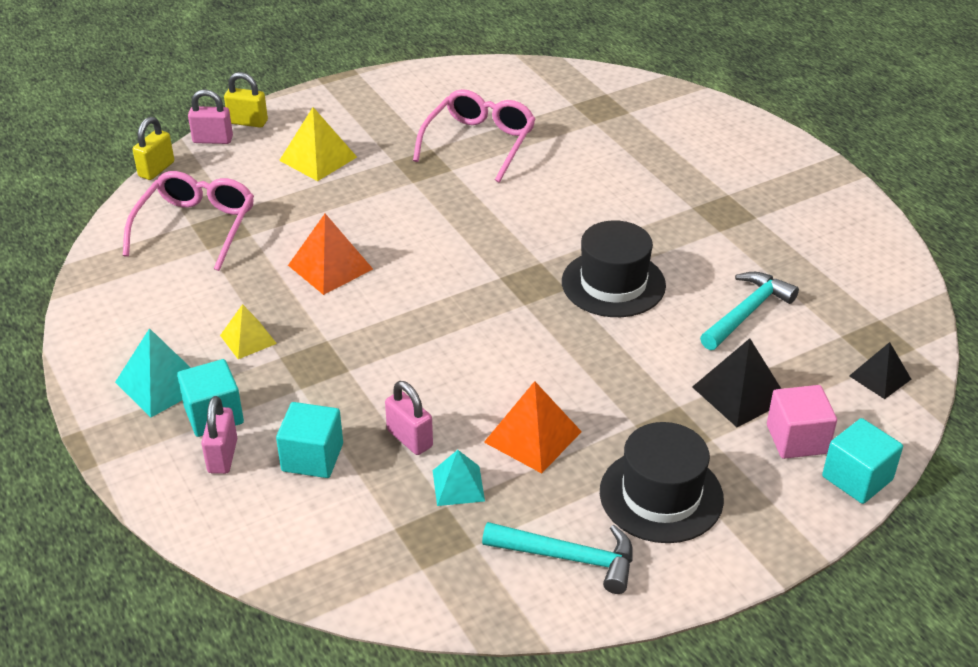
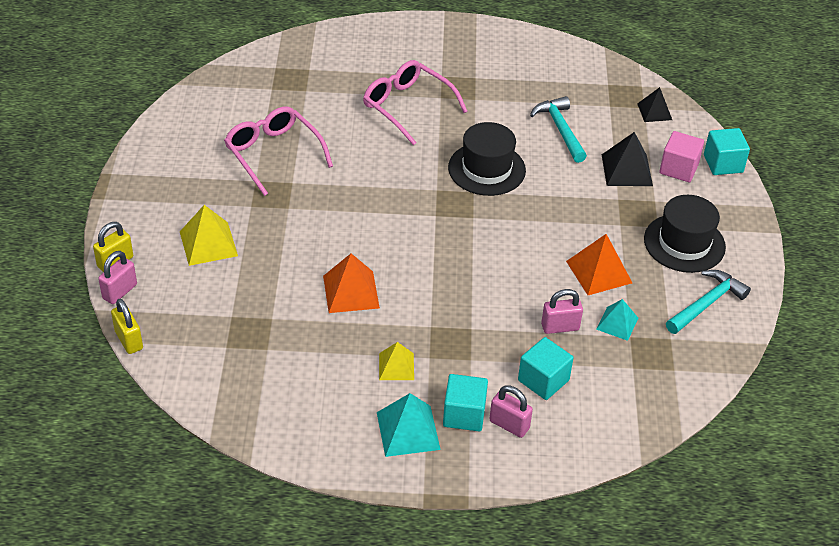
camera: 60 degrees left, 5 degrees up
pink glasses [123,171,254,271] -> pink glasses moved to [363,60,468,145]

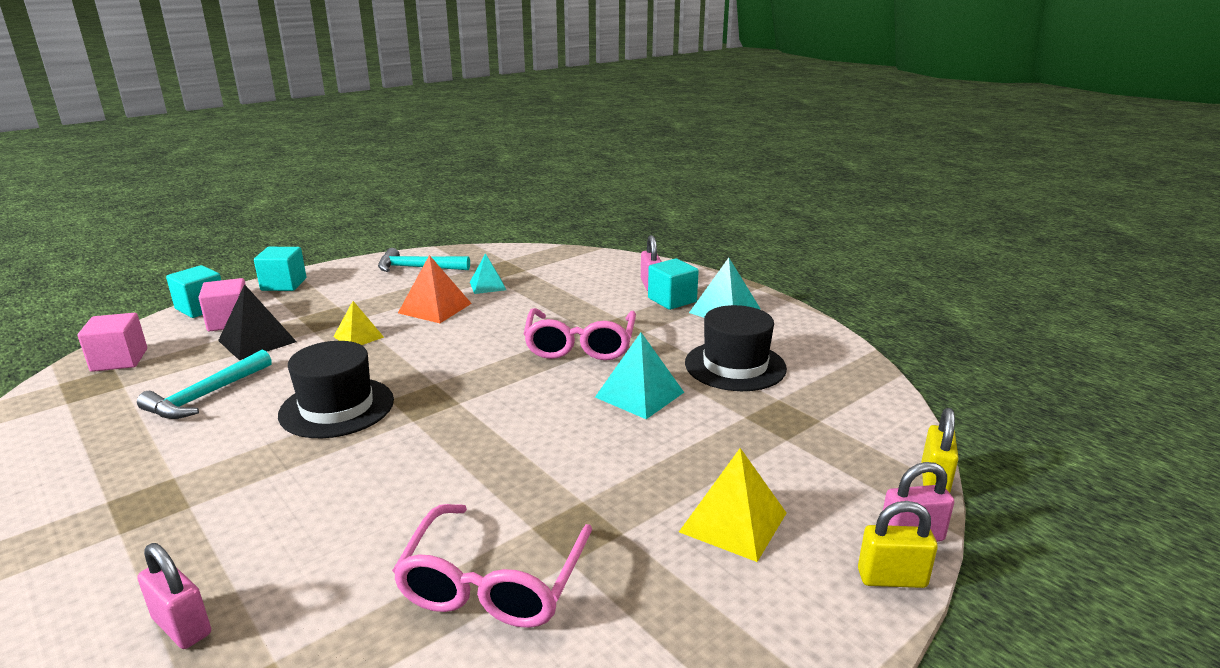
camera: 130 degrees left, 20 degrees down
orange pyramid [323,254,380,313] -> turquoise pyramid [595,332,684,419]
pink glasses [363,60,468,145] -> pink glasses moved to [524,308,636,360]
yellow pyramid [379,342,414,380] -> yellow pyramid moved to [333,301,384,345]
turquoise cube [518,337,573,400] -> turquoise cube moved to [254,247,306,291]
pink padlock [541,289,583,334] -> pink padlock moved to [137,543,211,649]
black pyramid [637,87,672,122] -> pink cube [78,313,147,372]
black hat [644,195,726,273] -> black hat moved to [685,305,787,391]

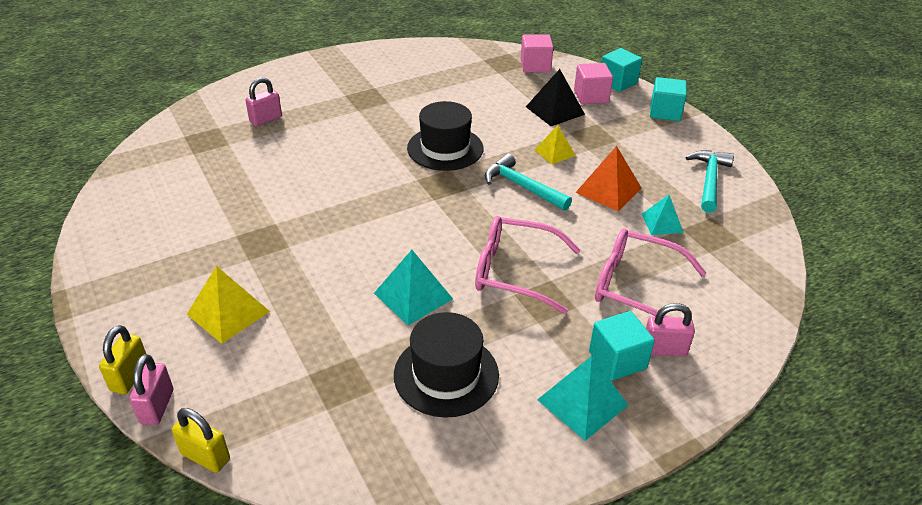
camera: 100 degrees right, 15 degrees up
turquoise hammer [137,350,272,419] -> turquoise hammer moved to [485,154,572,211]
pink glasses [392,504,592,628] -> pink glasses moved to [595,228,706,317]

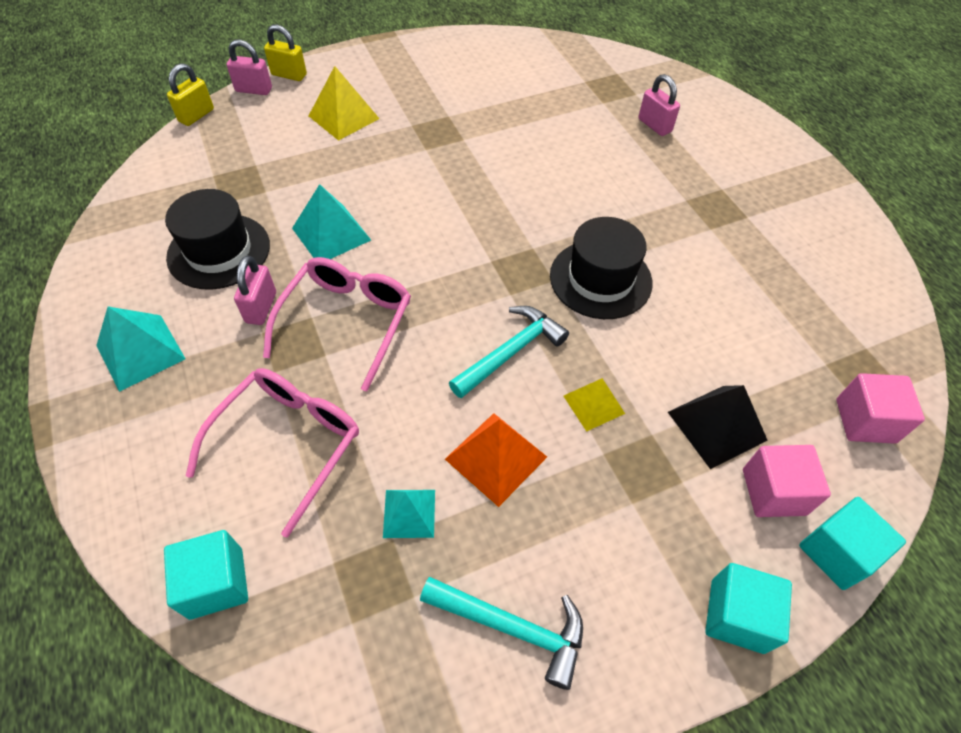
camera: 95 degrees right, 15 degrees up
turquoise cube [589,311,655,381] -> turquoise cube moved to [164,530,248,620]
pink padlock [646,303,695,356] -> pink padlock moved to [234,255,276,325]

